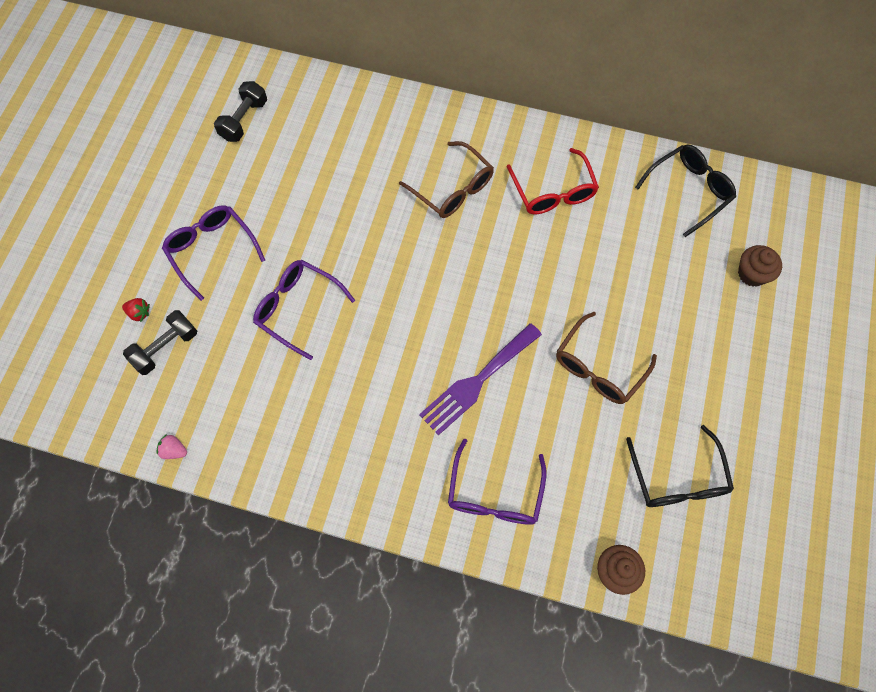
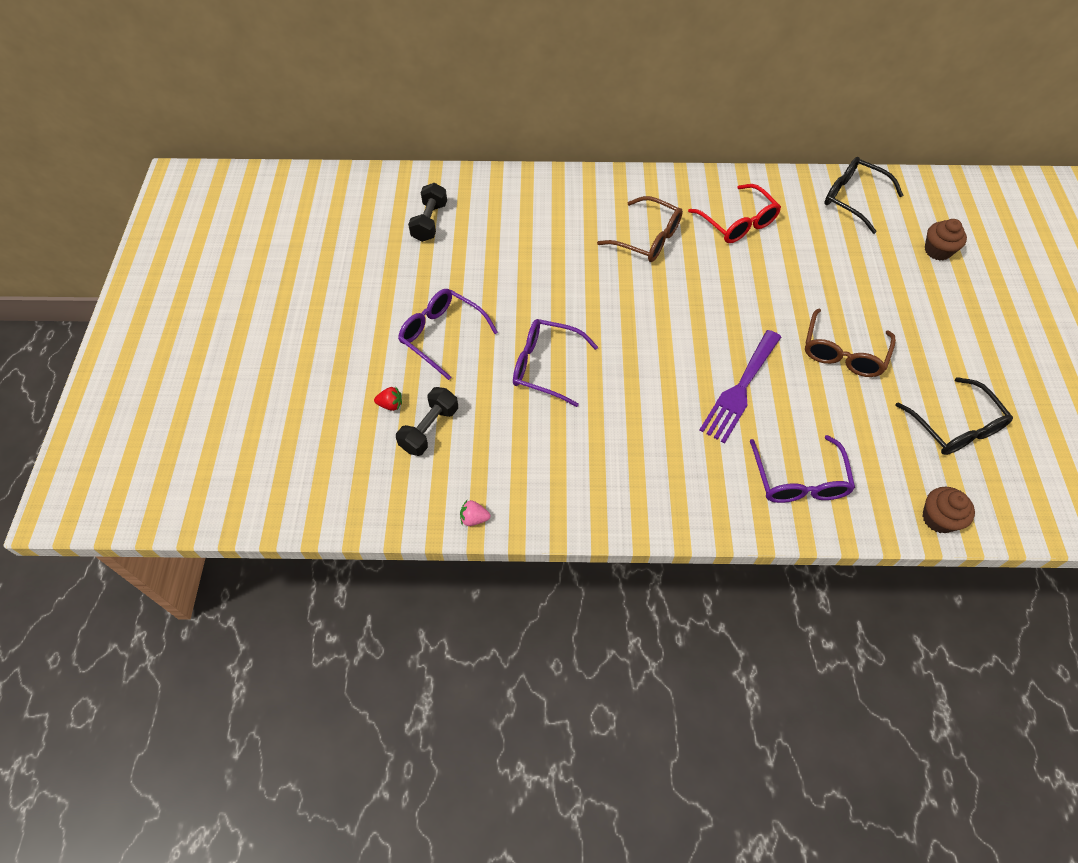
camera: 15 degrees left, 10 degrees down
black glasses [635,144,736,237] -> black glasses turned 90 degrees counterclockwise [824,157,904,234]

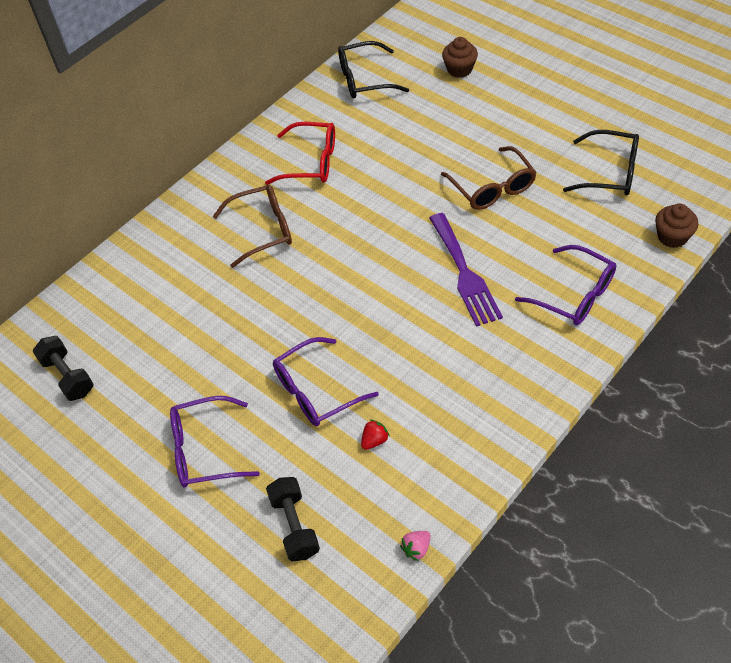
camera: 45 degrees left, 5 degrees down
red strawberry [374,387,402,411] -> red strawberry moved to [361,419,390,450]

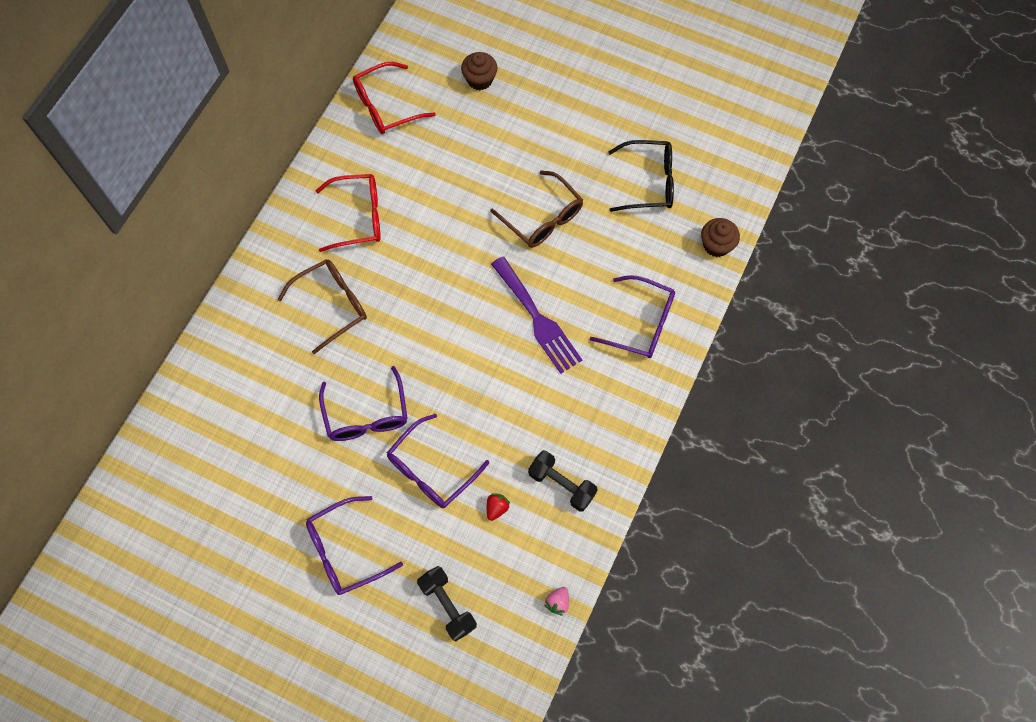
camera: 20 degrees left, 15 degrees up
black dumbbell [32,336,94,401] -> black dumbbell moved to [528,450,598,512]
black glasses [338,41,409,98] -> red glasses [353,62,436,134]
none -> purple glasses [319,366,408,441]

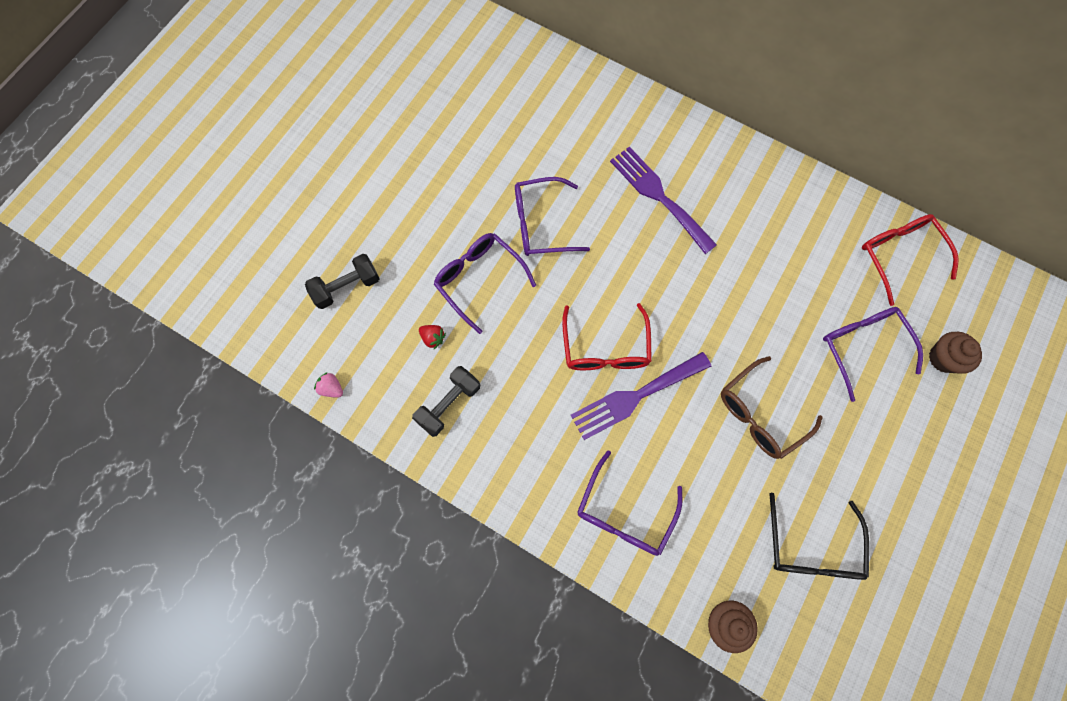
camera: 95 degrees right, 5 degrees up
brown glasses [278,260,367,354] -> purple fork [610,147,717,254]
purple glasses [306,496,403,595] -> purple glasses moved to [823,307,923,402]
red glasses [316,174,381,252] -> red glasses moved to [562,303,652,370]

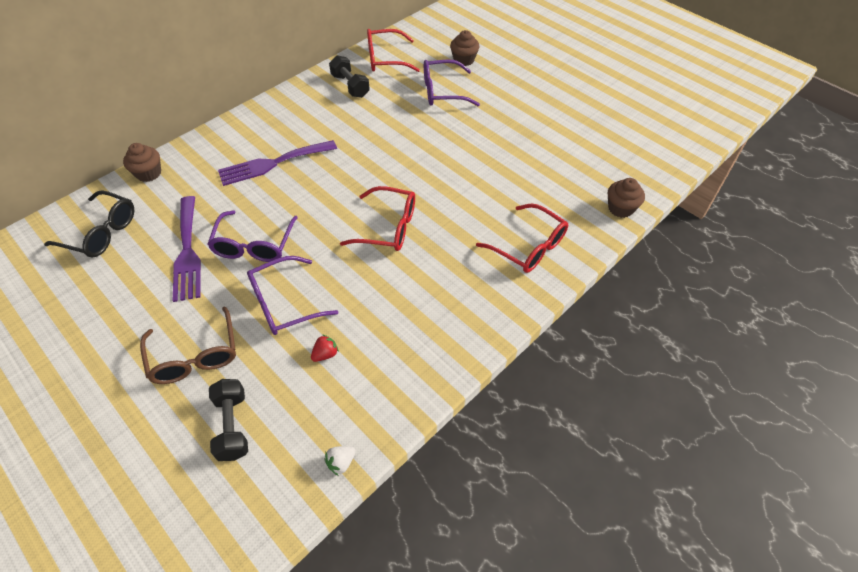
camera: 75 degrees left, 20 degrees down
pink strawberry [314,372,343,398] -> white strawberry [324,446,356,476]
black dumbbell [412,366,480,437] -> black dumbbell moved to [329,55,370,98]
purple fork [571,352,711,440] -> purple fork moved to [173,196,201,302]
purple glasses [577,450,683,556] -> red glasses [476,203,568,273]
brown glasses [721,356,823,459] -> brown glasses moved to [140,306,236,384]
black glasses [769,493,869,580] -> black glasses moved to [44,190,134,258]
none -> brown cupcake [123,143,161,182]

